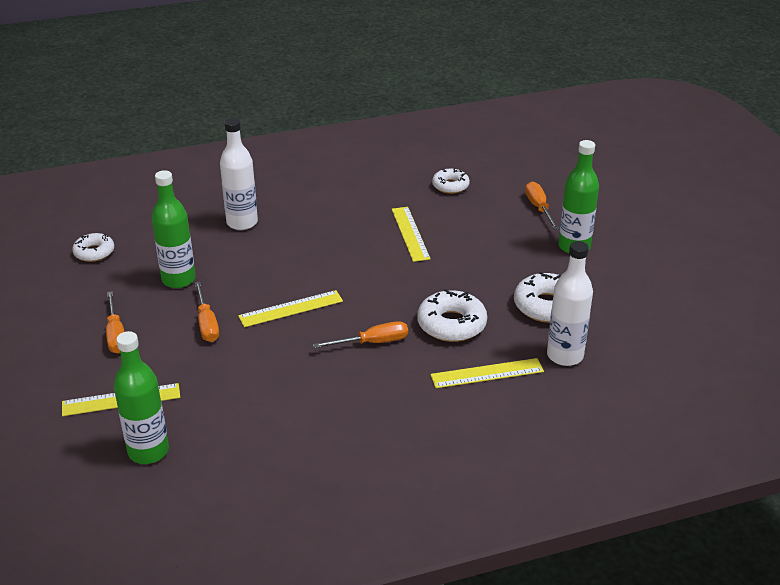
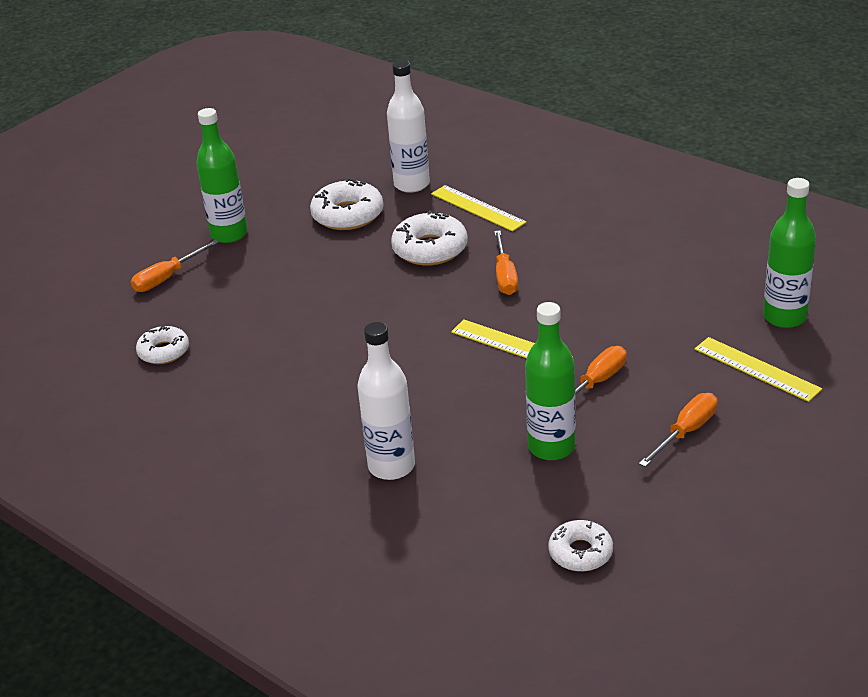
camera: 120 degrees left, 0 degrees up
orange screwdriver [313,321,408,348] -> orange screwdriver turned 135 degrees counterclockwise [494,230,518,295]
yellow ruler [392,207,431,262] -> none

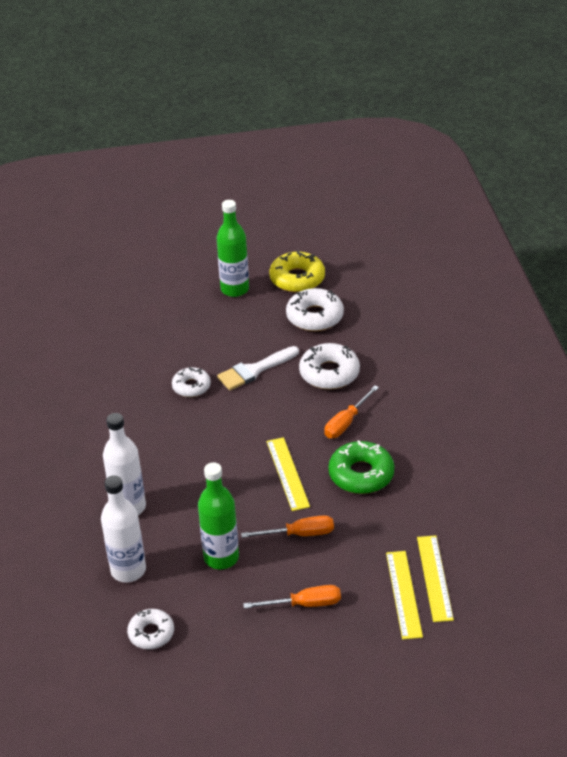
camera: 40 degrees right, 5 degrees up
orange screwdriver [131,240,219,292] -> none
white donut [136,325,189,364] -> white donut moved to [172,367,211,397]
white bottle [387,60,430,193] -> white bottle moved to [101,475,146,583]
yellow ruler [431,185,526,232] -> yellow ruler moved to [417,536,454,622]
green bottle [763,178,816,328] -> none
none -> white brush [217,346,299,390]
none -> yellow donut [269,250,325,293]
none -> green donut [329,440,394,494]

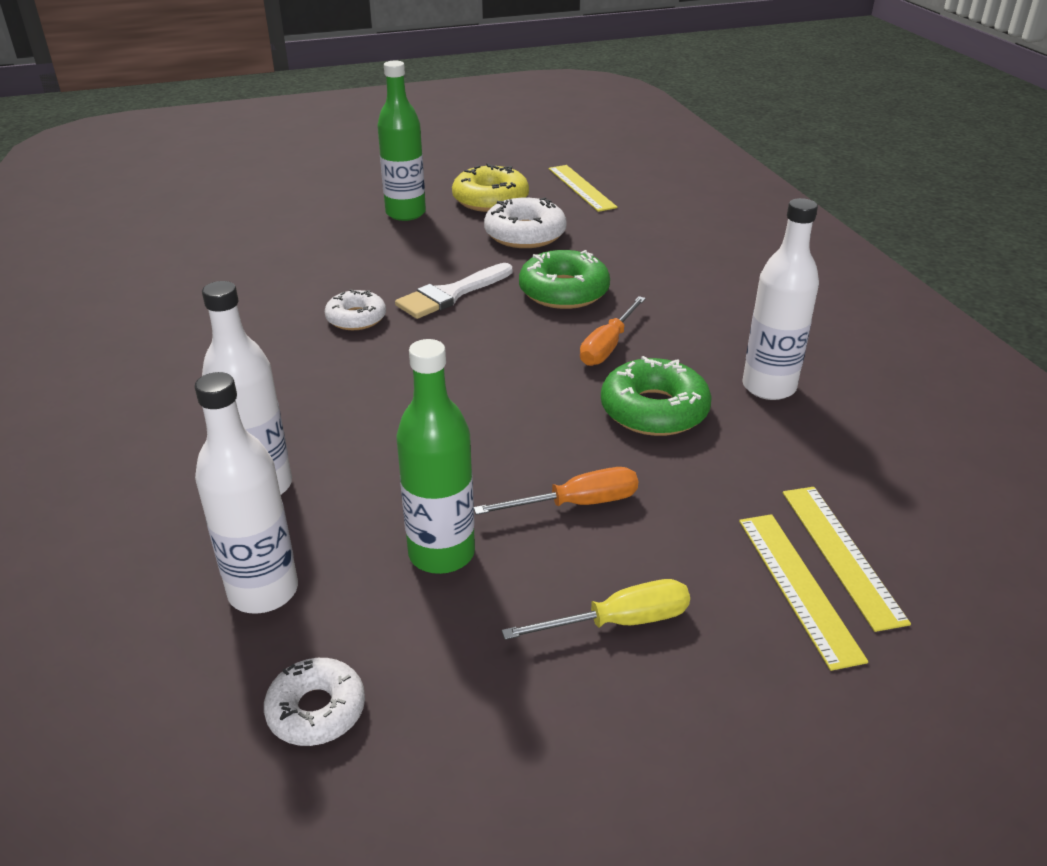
camera: 10 degrees left, 5 degrees down
orange screwdriver [243,585,341,609] -> yellow screwdriver [502,579,690,640]
yellow ruler [266,437,310,511] -> yellow ruler moved to [549,165,618,212]
white donut [299,343,360,390] -> green donut [519,250,610,309]
none -> white bottle [742,198,819,400]

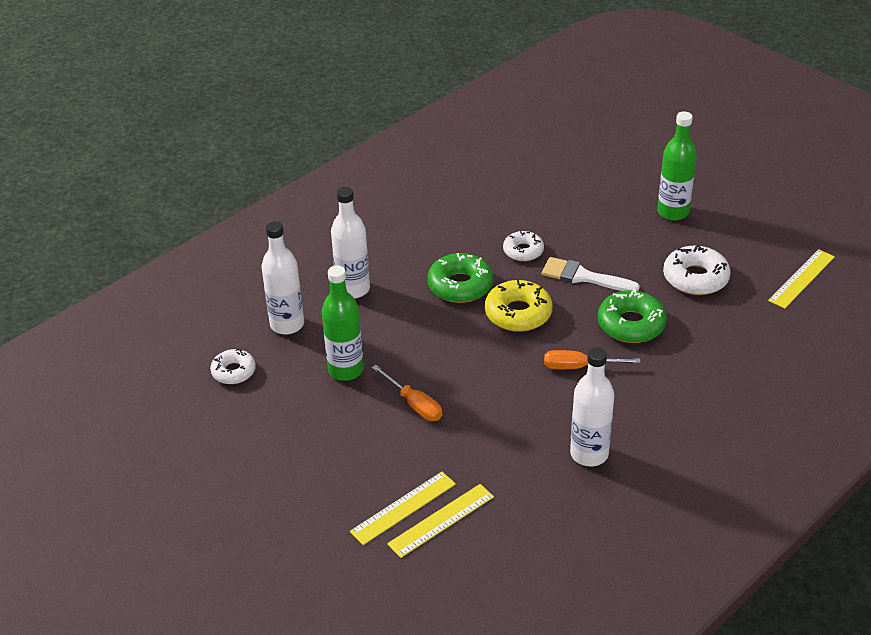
camera: 65 degrees right, 5 degrees up
yellow donut [452,163,529,212] -> yellow donut moved to [485,280,552,332]
yellow screwdriver [502,579,690,640] -> none
green donut [601,356,712,436] -> green donut moved to [427,253,493,303]

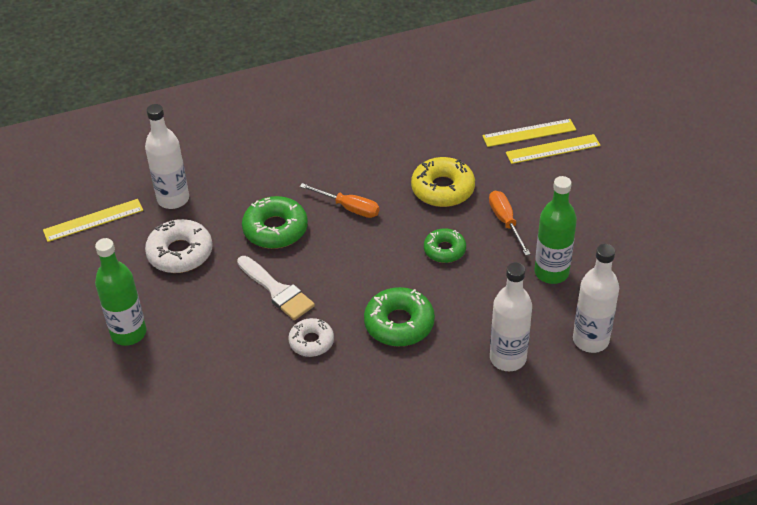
camera: 155 degrees left, 5 degrees up
white donut [210,348,256,384] -> none
yellow donut [485,280,552,332] -> yellow donut moved to [411,157,475,207]
white bottle [570,347,614,466] -> white bottle moved to [145,104,189,209]
none -> green donut [424,229,466,263]

